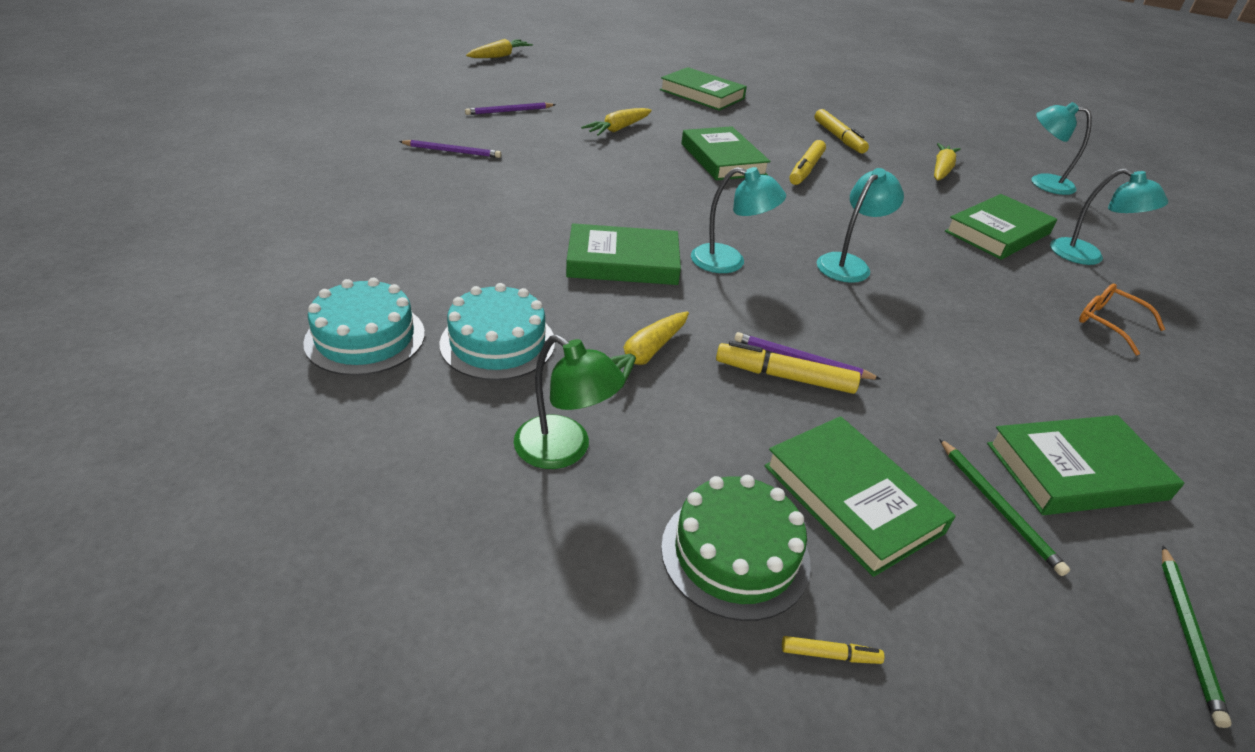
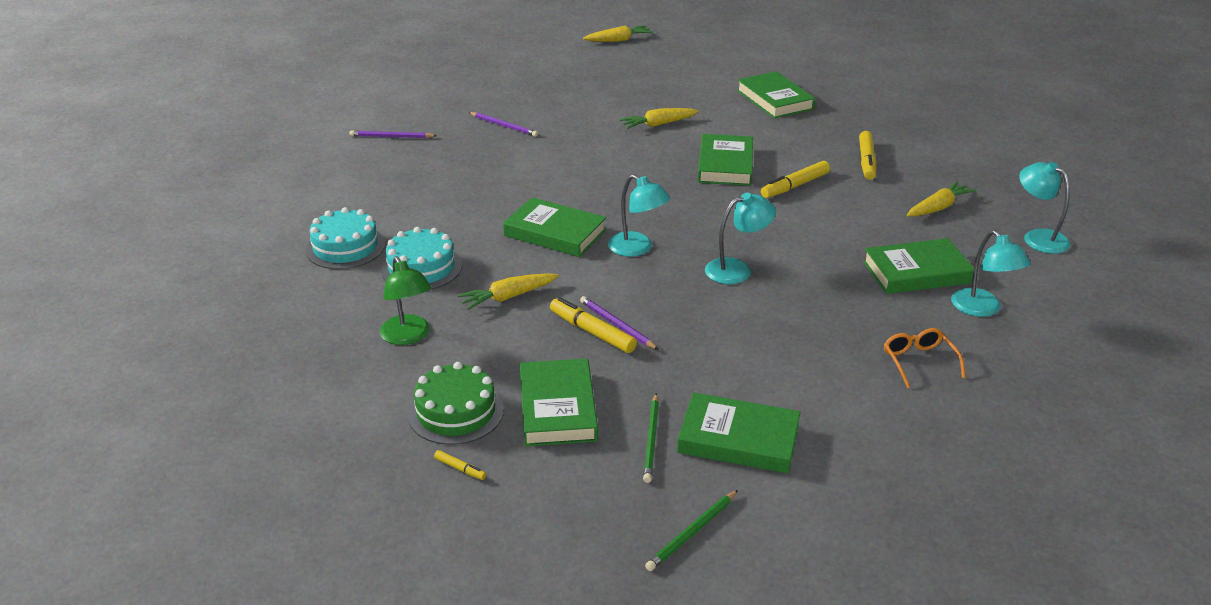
camera: 30 degrees right, 5 degrees down
purple pencil [465,102,556,115] -> purple pencil moved to [349,131,437,138]

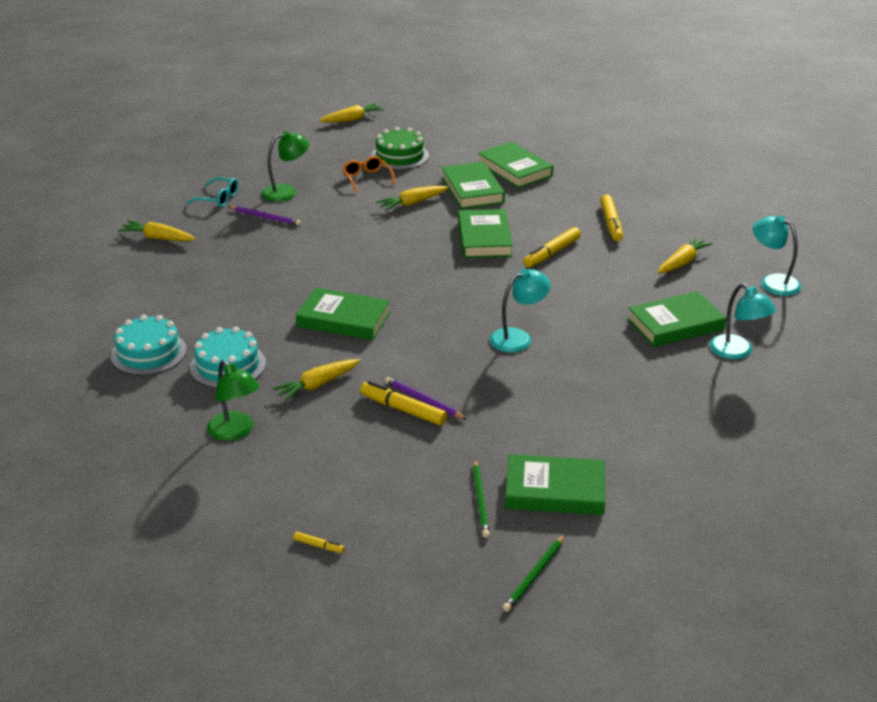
camera: 10 degrees left, 0 degrees up
purple pencil [349,131,437,138] -> yellow carrot [118,220,196,241]
green cake [408,362,504,445] -> green cake moved to [371,127,429,170]
green book [520,358,598,446] -> green book moved to [442,162,505,209]
turquoise lamp [608,174,670,257] -> none
orange glasses [884,328,966,388] -> orange glasses moved to [342,156,395,193]
none -> turquoise glasses [186,177,238,207]
none -> green lamp [262,131,309,202]

